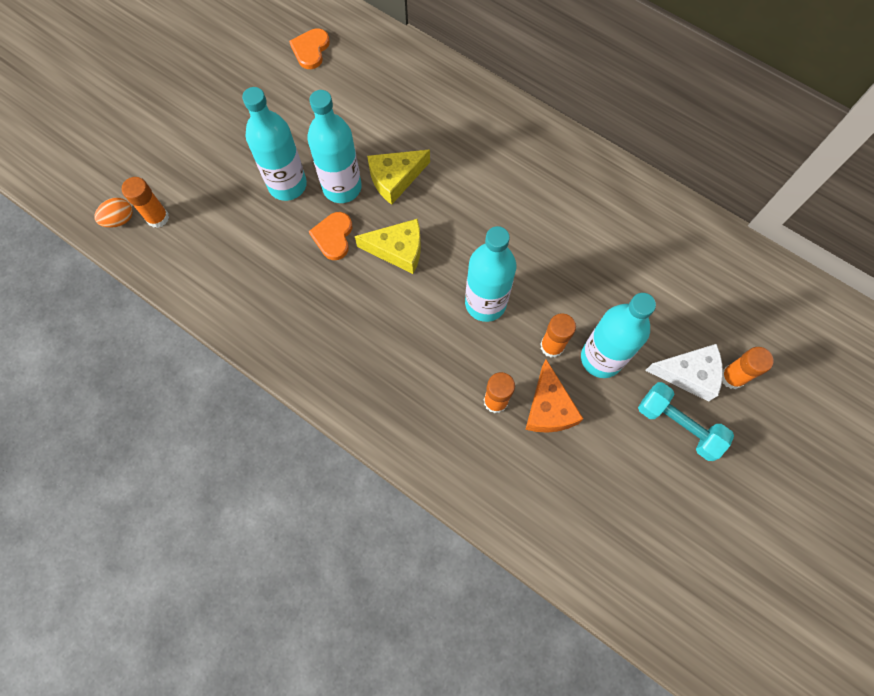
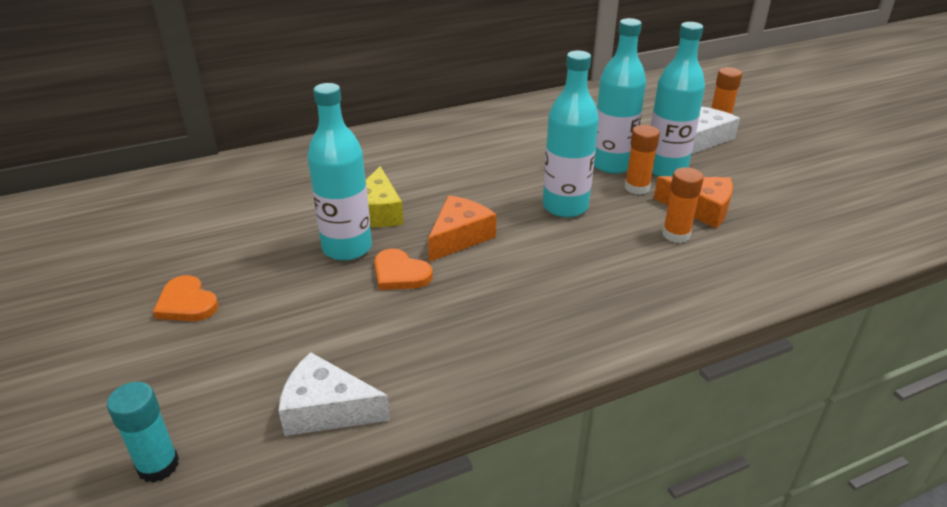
camera: 60 degrees left, 35 degrees down
orange egg [94,198,133,228] -> turquoise glue stick [107,382,179,483]
orange glue stick [122,177,169,228] -> none
turquoise bottle [242,87,307,201] -> turquoise bottle moved to [594,18,646,174]
orange heart [289,28,330,69] -> orange heart moved to [153,275,219,321]
yellow cheese [355,219,421,274] -> orange cheese [428,196,497,262]
turquoise dumbbell [638,382,734,461] -> none
none -> white cheese [278,352,390,436]

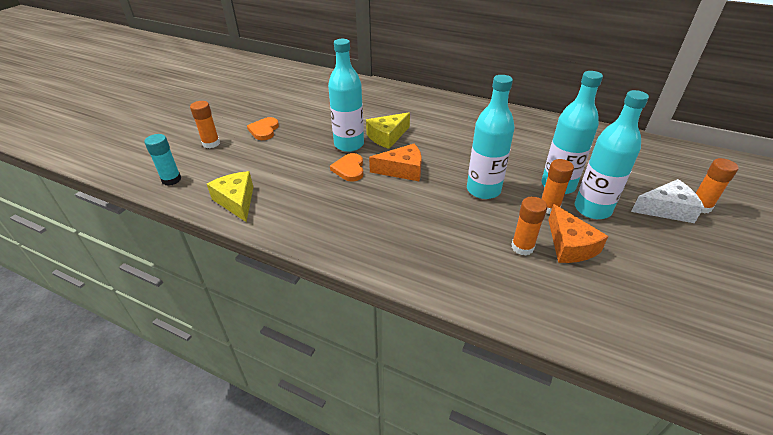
camera: 50 degrees right, 5 degrees up
white cheese [278,352,390,436] -> yellow cheese [207,171,253,222]
none -> orange glue stick [190,101,220,148]

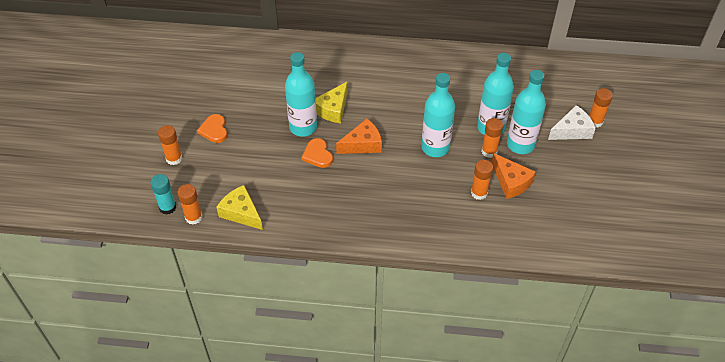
camera: 20 degrees left, 10 degrees up
none -> orange glue stick [177,184,202,225]

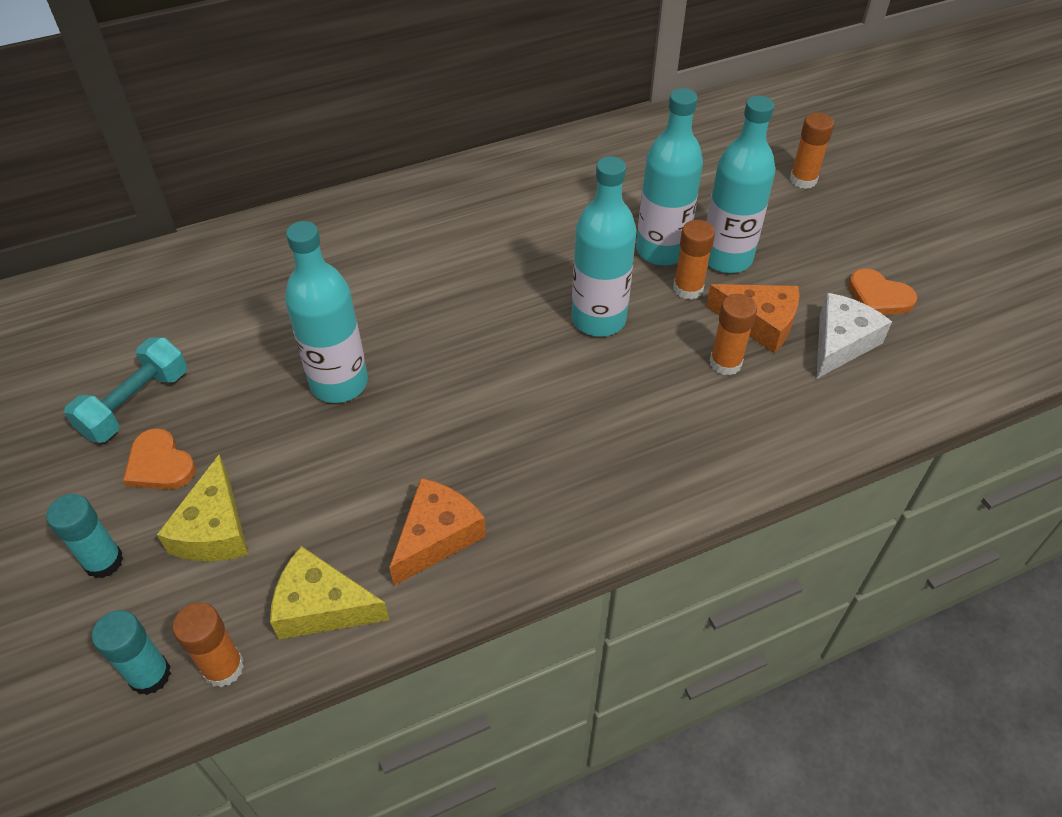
camera: 30 degrees left, 0 degrees up
orange glue stick [158,125,183,165] -> turquoise glue stick [46,494,123,578]
orange heart [301,138,333,168] -> orange heart moved to [848,269,917,315]
yellow cheese [316,82,347,123] -> yellow cheese moved to [157,455,249,561]
orange cheese [336,119,382,154] -> orange cheese moved to [389,478,486,586]
white cheese [548,105,596,140] -> white cheese moved to [817,293,892,378]
none -> turquoise dumbbell [64,337,187,443]

